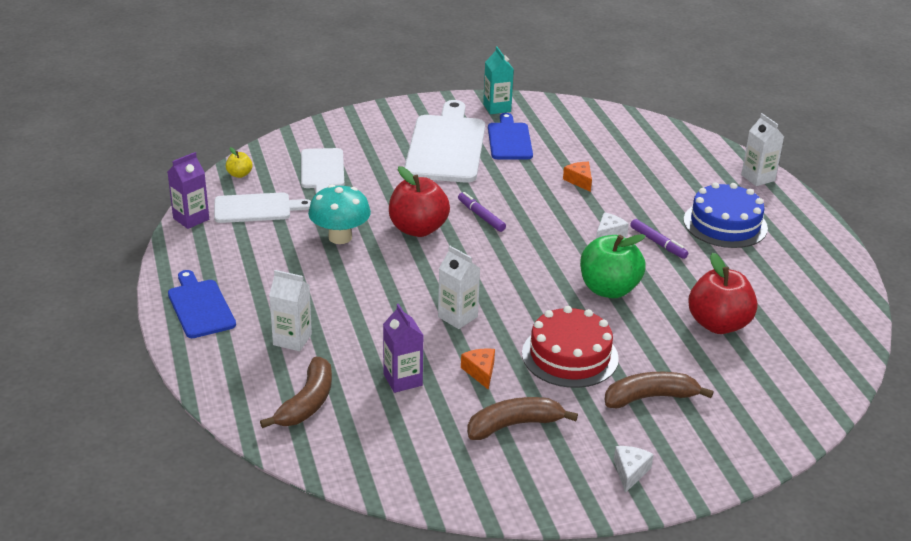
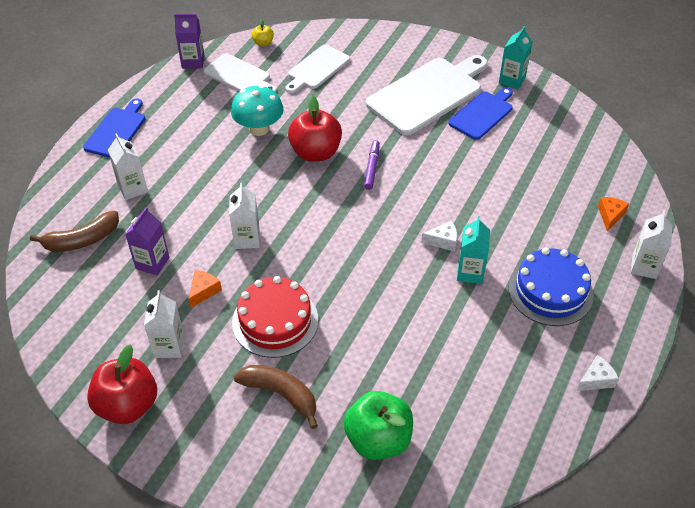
camera: 45 degrees right, 15 degrees up
brown banana [467,397,578,440] -> white carton [144,290,184,358]
orange cheese [563,162,592,192] -> orange cheese moved to [598,197,629,232]
green apple [580,234,646,298] -> green apple moved to [344,391,413,460]
white cheese [614,446,654,493] -> white cheese moved to [577,355,619,391]
purple marker [630,219,688,259] -> turquoise carton [457,216,490,284]
red apple [688,253,758,334] -> red apple moved to [87,345,157,424]

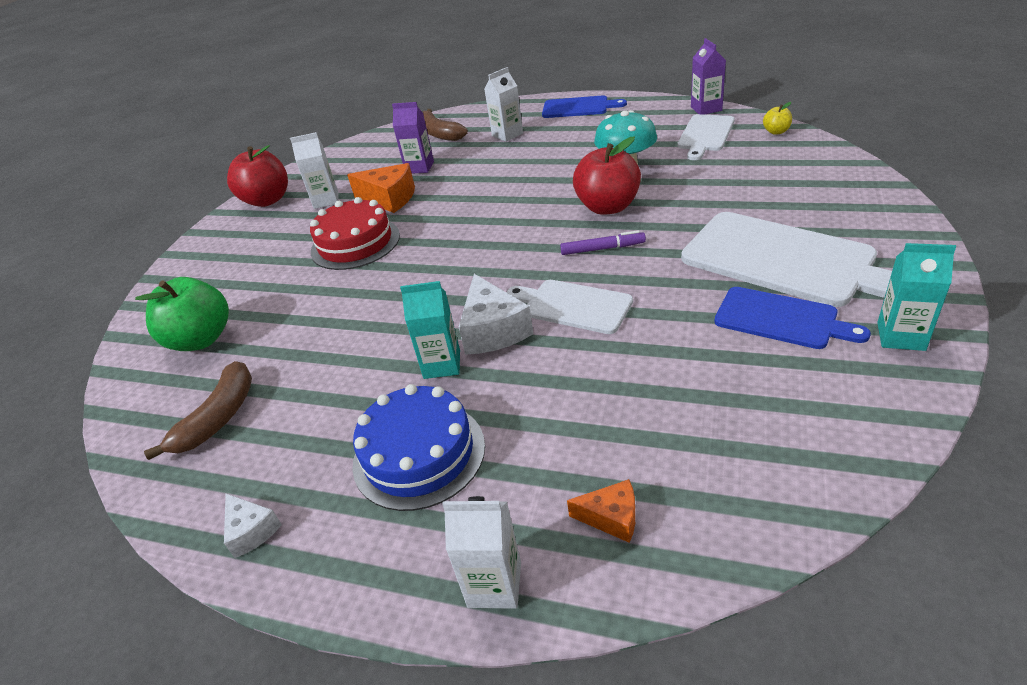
camera: 85 degrees right, 10 degrees down
orange cheese [189,270,222,308] -> orange cheese [347,163,415,213], size x1.75
white carton [229,183,260,249] -> none
brown banana [234,365,318,429] -> brown banana moved to [144,361,252,460]
white cutting board [285,45,350,93] -> white cutting board moved to [507,280,633,334]
white cheese [421,221,457,251] -> white cheese [459,274,534,355], size x1.75

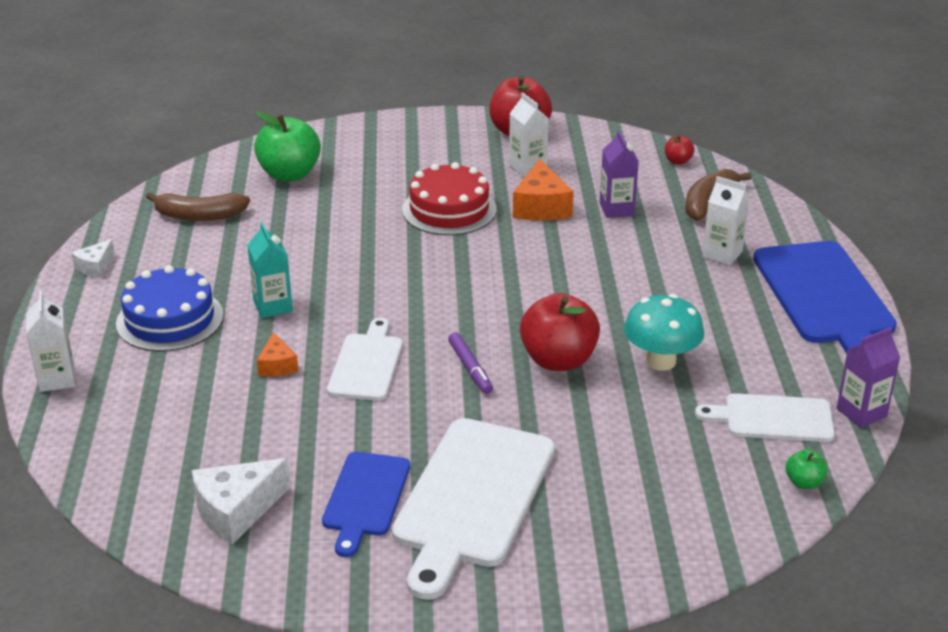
camera: 65 degrees right, 5 degrees down
white cheese [459,274,534,355] -> white cheese moved to [192,458,290,545]
blue cutting board [542,95,627,118] -> blue cutting board [753,241,897,353], size x1.72
orange cheese [567,479,635,543] -> orange cheese moved to [257,332,298,377]
yellow apple [763,102,792,135] -> green apple [785,449,827,489]
turquoise carton [877,243,956,351] -> none
none -> red apple [665,135,695,165]

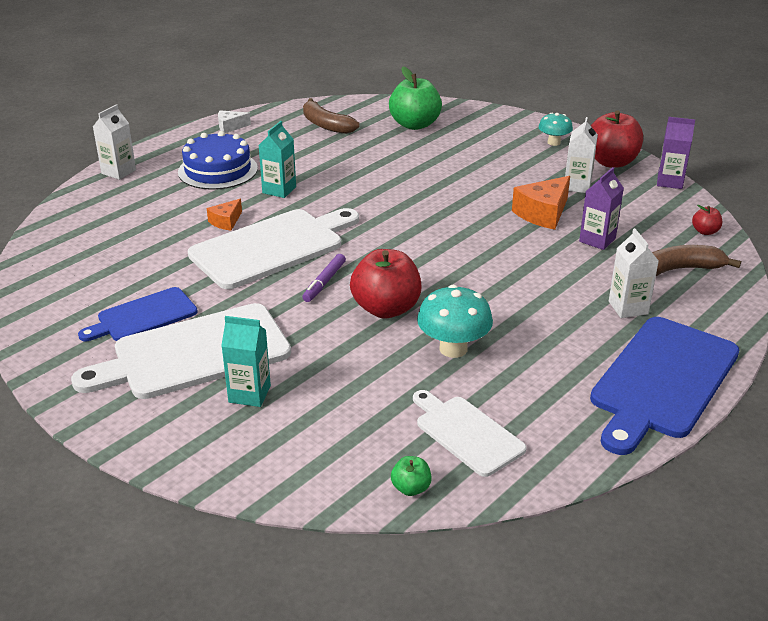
camera: 45 degrees right, 0 degrees up
white cheese [192,458,290,545] -> none
white cutting board [327,318,403,401] -> white cutting board [188,208,359,289], size x1.72
red cake [402,162,497,235] -> none
purple carton [837,327,900,428] -> purple carton moved to [657,117,695,189]
none -> turquoise carton [221,316,271,407]
none -> turquoise mushroom [539,113,573,146]

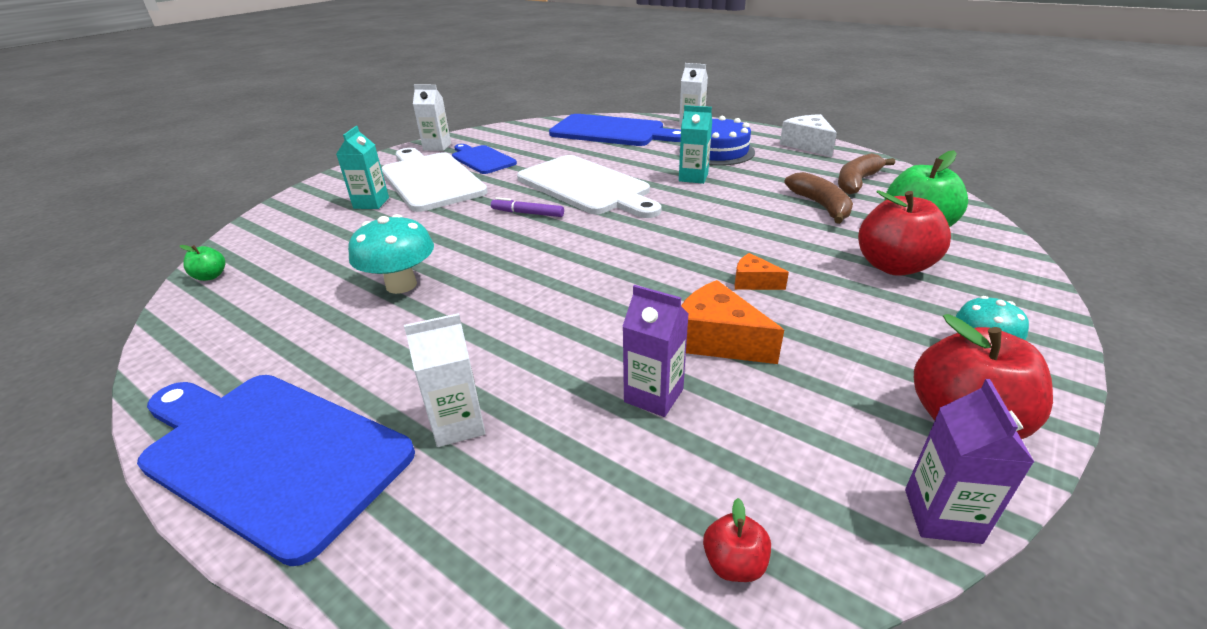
camera: 85 degrees right, 0 degrees up
orange cheese [207,199,242,231] -> orange cheese moved to [735,253,789,290]
white cheese [218,111,251,133] -> white cheese [780,114,837,157], size x1.75
red apple [350,249,421,318] -> red apple moved to [858,190,951,276]
white cutting board [413,390,527,477] -> none
white carton [565,117,598,193] -> white carton moved to [413,85,451,151]
brown banana [652,245,741,276] -> brown banana moved to [784,172,853,224]
none -> blue cutting board [549,114,681,146]

